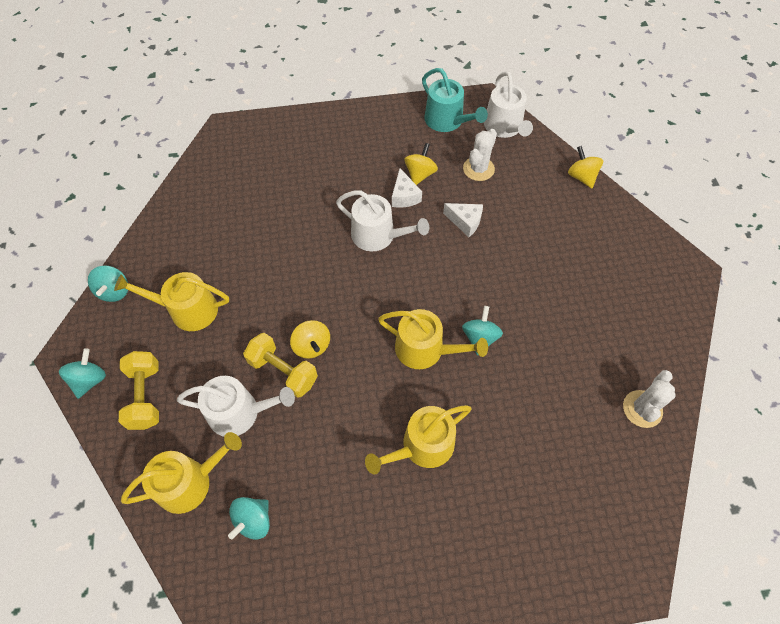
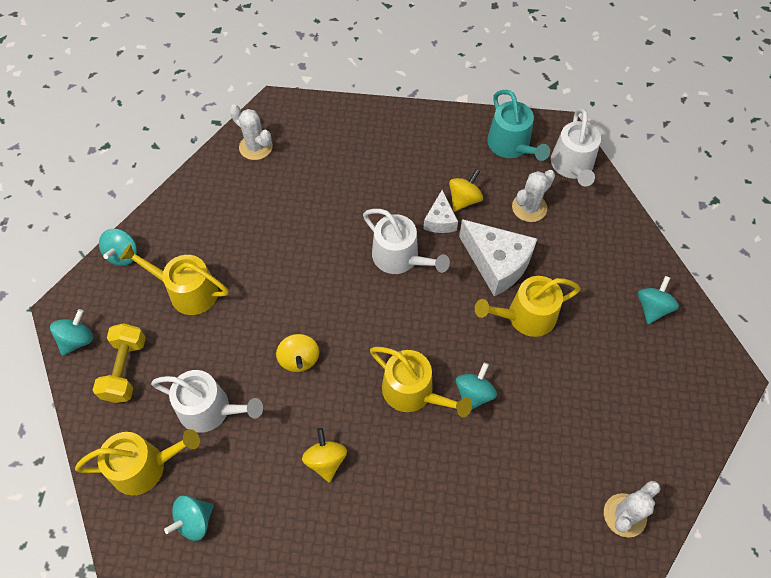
camera: 15 degrees right, 0 degrees up
yellow dumbbell [243,333,318,398] -> none
yellow watering can [365,405,472,474] -> yellow watering can moved to [475,276,581,337]
white cheese [443,203,483,237] -> white cheese [459,219,537,296], size x1.81
yellow spinning top [568,146,603,188] -> yellow spinning top moved to [302,428,347,483]
none -> white cactus [229,104,273,160]
none -> turquoise spinning top [638,276,679,324]

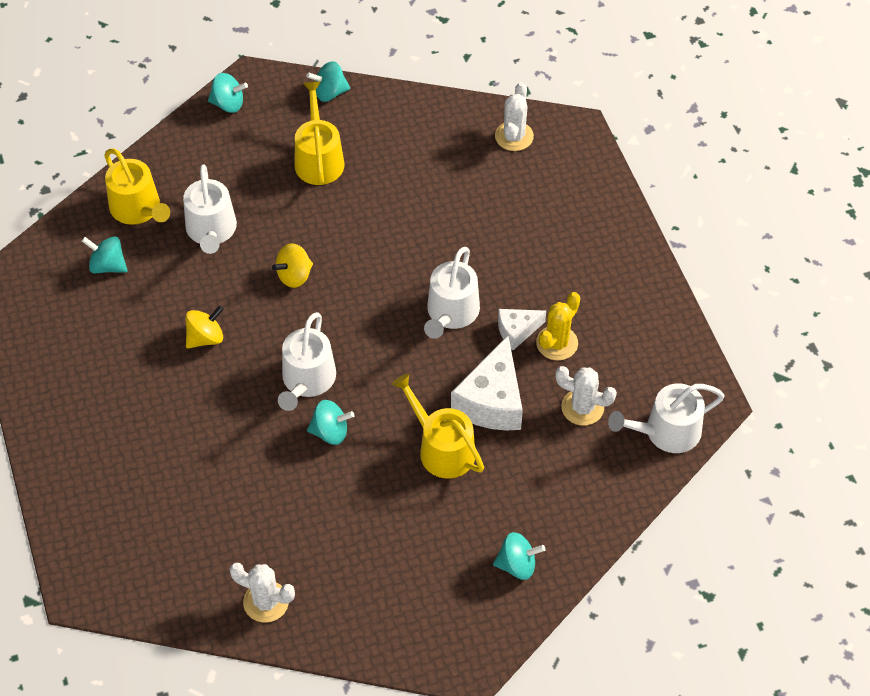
camera: 65 degrees right, 5 degrees down
yellow dumbbell [93,323,146,403] -> none
yellow watering can [370,347,472,417] -> white watering can [278,312,336,411]
yellow spinning top [449,169,483,212] -> yellow cactus [536,292,580,360]
turquoise watering can [487,90,550,161] -> none

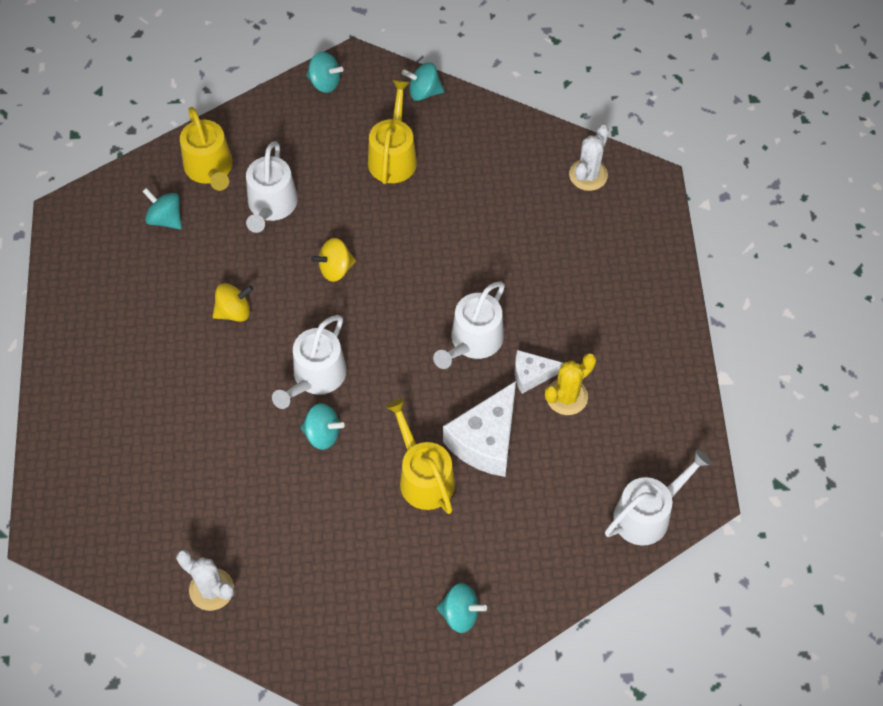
camera: 15 degrees right, 5 degrees up
white cactus [555,366,617,426] -> none
white watering can [608,383,725,453] -> white watering can turned 150 degrees clockwise [605,449,712,545]

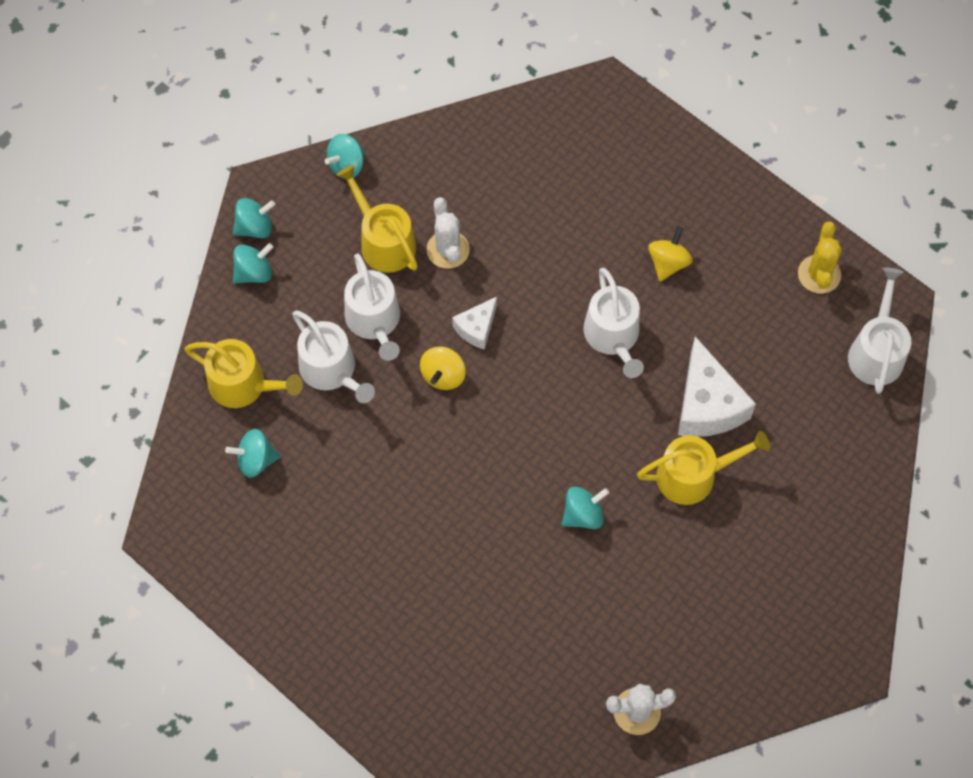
camera: 45 degrees left, 5 degrees up
yellow spinning top [213,283,254,322] -> yellow spinning top moved to [648,226,693,281]
white watering can [272,315,347,409] -> white watering can moved to [344,253,400,361]
yellow watering can [385,399,455,514] -> yellow watering can turned 150 degrees clockwise [637,431,770,505]
turquoise spinning top [437,583,487,633] -> turquoise spinning top moved to [233,243,273,283]
white cheese [515,350,563,394] -> white cheese moved to [452,297,497,350]
yellow cactus [545,353,596,415] -> yellow cactus moved to [798,221,842,294]
white cactus [569,125,609,191] -> white cactus moved to [426,197,470,269]

